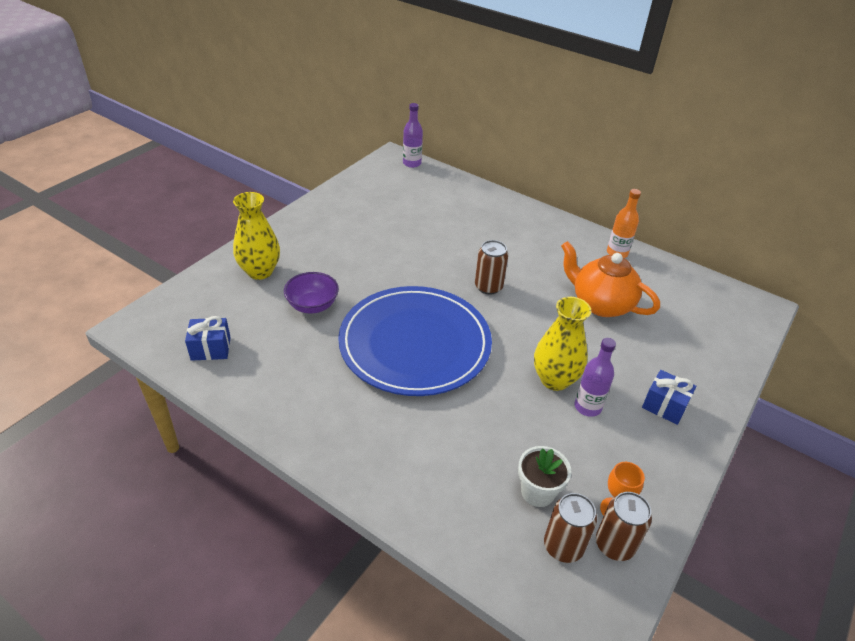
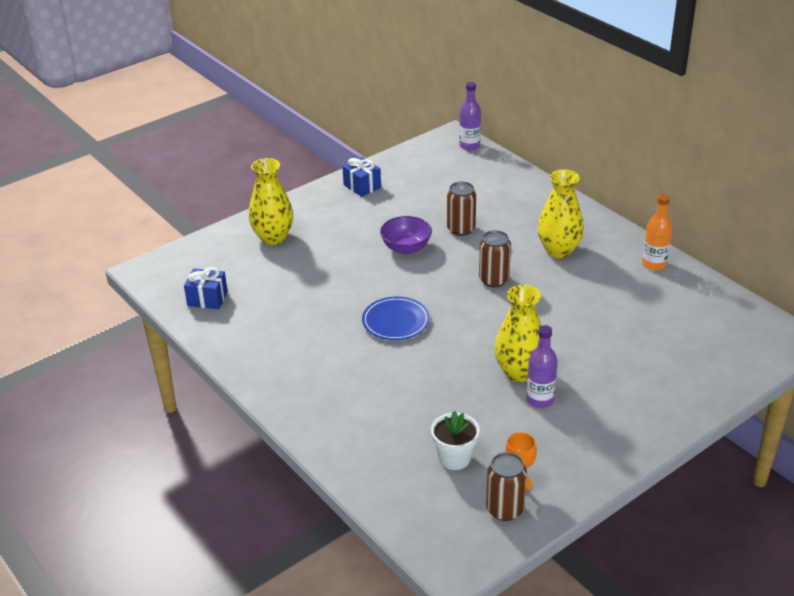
camera: 20 degrees right, 5 degrees down
purple bowl [284,272,339,314] -> purple bowl moved to [380,216,432,254]
blue plate [338,286,492,396] -> blue plate [362,297,430,340], size x0.45
brown can [544,493,597,563] -> brown can moved to [447,182,476,236]
orange teapot [561,241,660,317] -> none
blue gift [642,370,697,425] -> blue gift moved to [342,157,381,197]
none -> yellow vase [538,169,584,258]

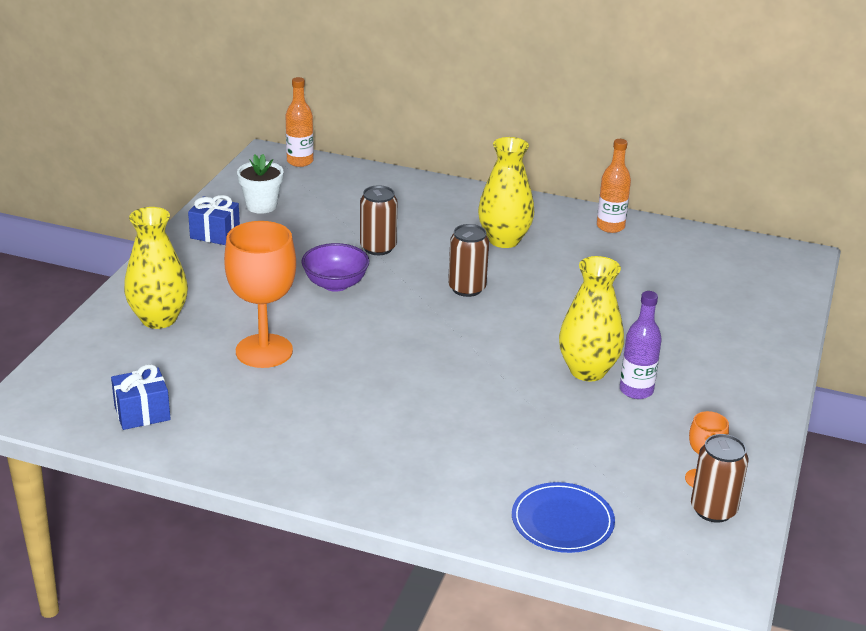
camera: 35 degrees left, 5 degrees down
blue plate [362,297,430,340] -> blue plate moved to [512,482,615,553]
white flower pot [431,411,480,470] -> white flower pot moved to [237,154,284,214]
purple bottle [459,82,481,151] -> orange bottle [285,77,314,167]
none -> orange goblet [224,221,296,368]

